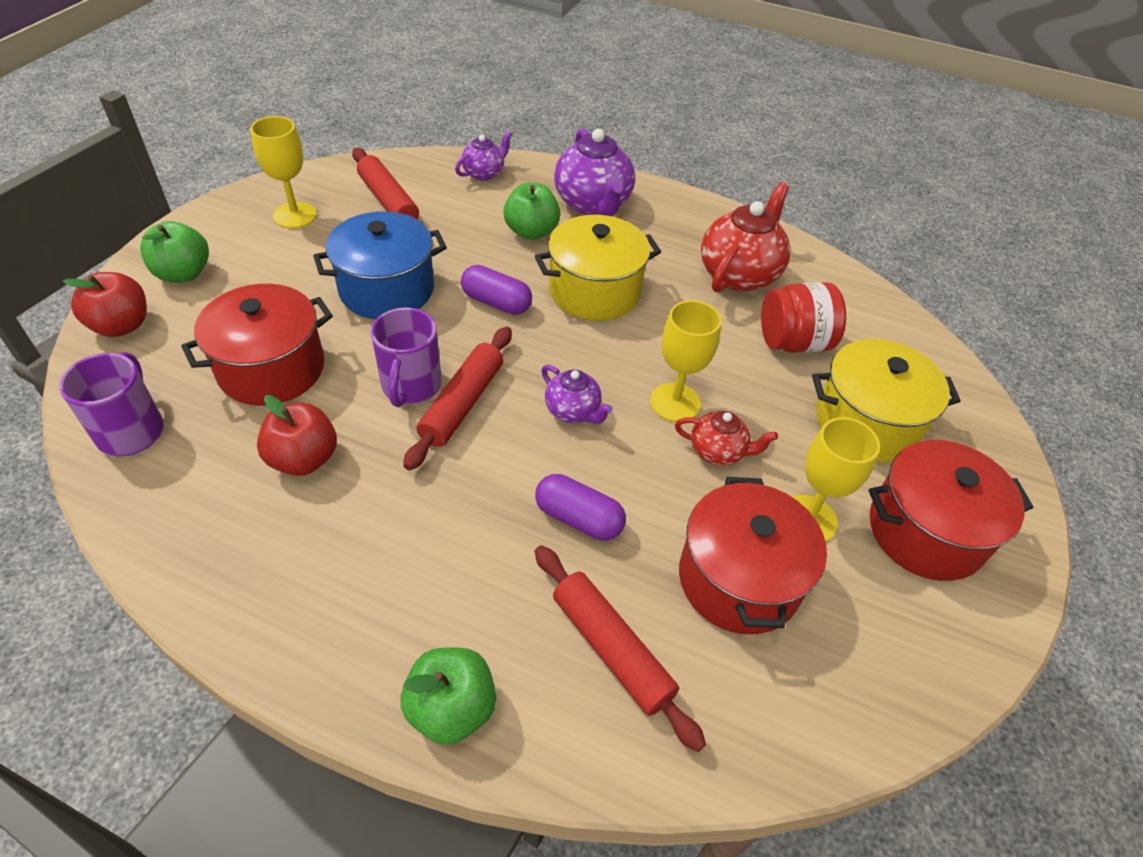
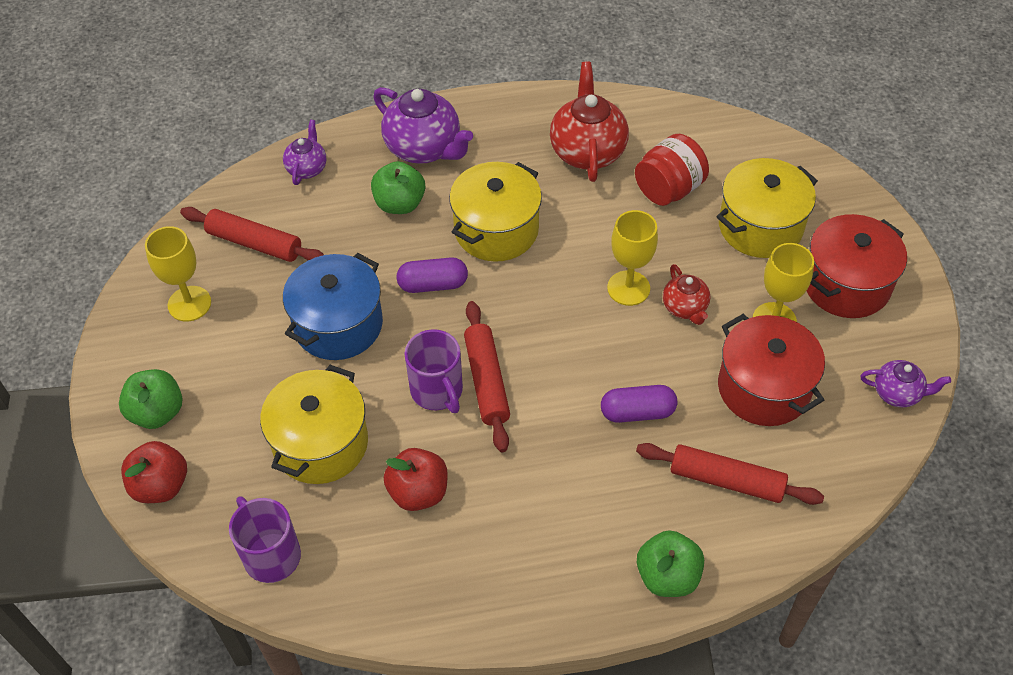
camera: 30 degrees left, 5 degrees up
red pot [181,284,333,406] -> yellow pot [260,365,368,484]
purple teapot [541,365,613,424] -> purple teapot moved to [861,360,951,407]
red teapot [675,411,778,466] -> red teapot turned 90 degrees clockwise [663,264,710,325]

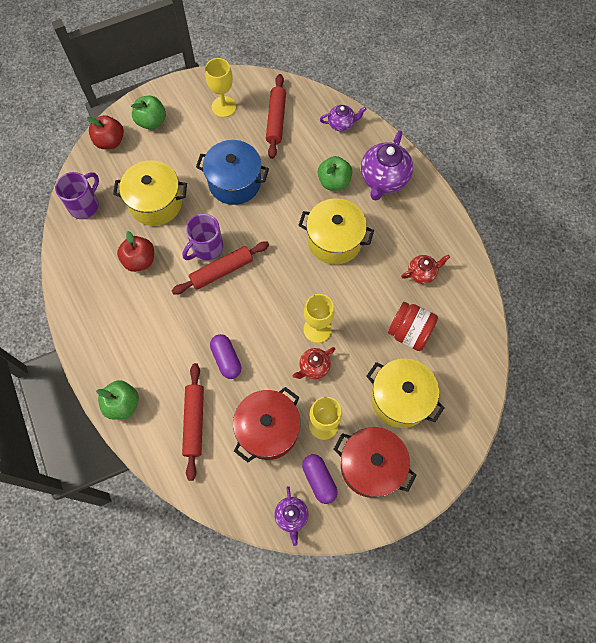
camera: 70 degrees right, 15 degrees up
purple capsule [396,257,468,293] -> purple capsule moved to [302,454,337,504]
red teapot [550,62,629,182] -> red teapot [401,255,450,284], size x0.55

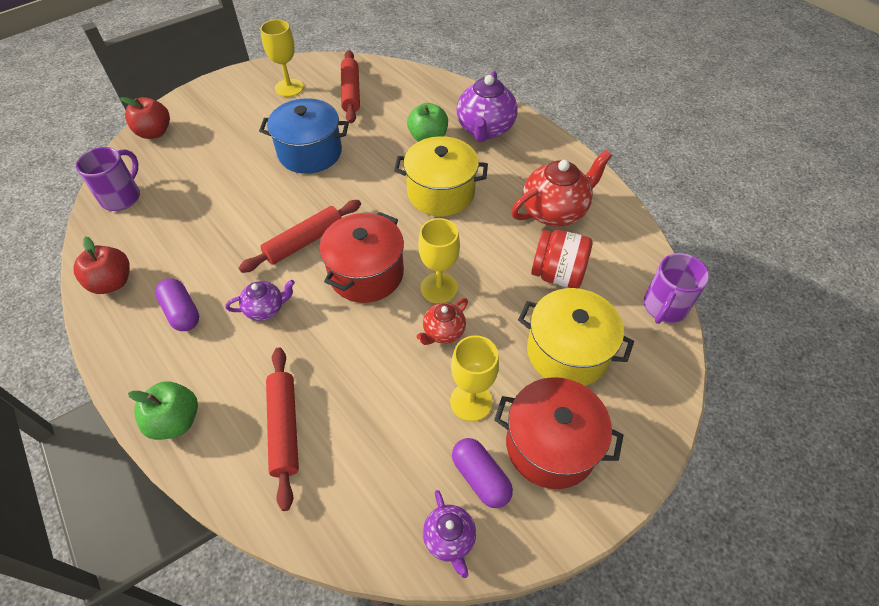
camera: 10 degrees left, 15 degrees down
yellow pot [113,160,187,226] -> none
red apple [117,231,154,272] -> red apple moved to [73,236,130,294]
green apple [131,96,166,130] -> none
purple mug [183,214,223,260] -> purple mug moved to [644,253,709,324]
purple capsule [210,334,241,379] -> purple capsule moved to [155,278,199,331]
red pot [233,387,301,462] -> red pot moved to [319,212,404,303]
purple teapot [320,105,366,132] -> purple teapot moved to [226,280,295,321]
red teapot [401,255,450,284] -> red teapot [511,150,612,227], size x1.82

